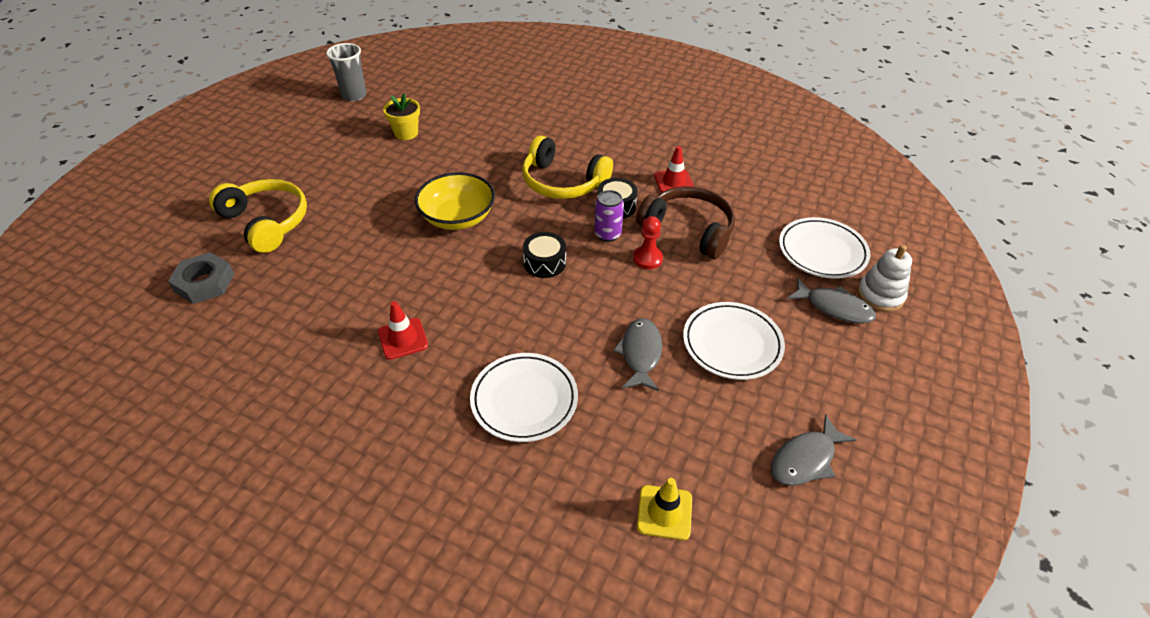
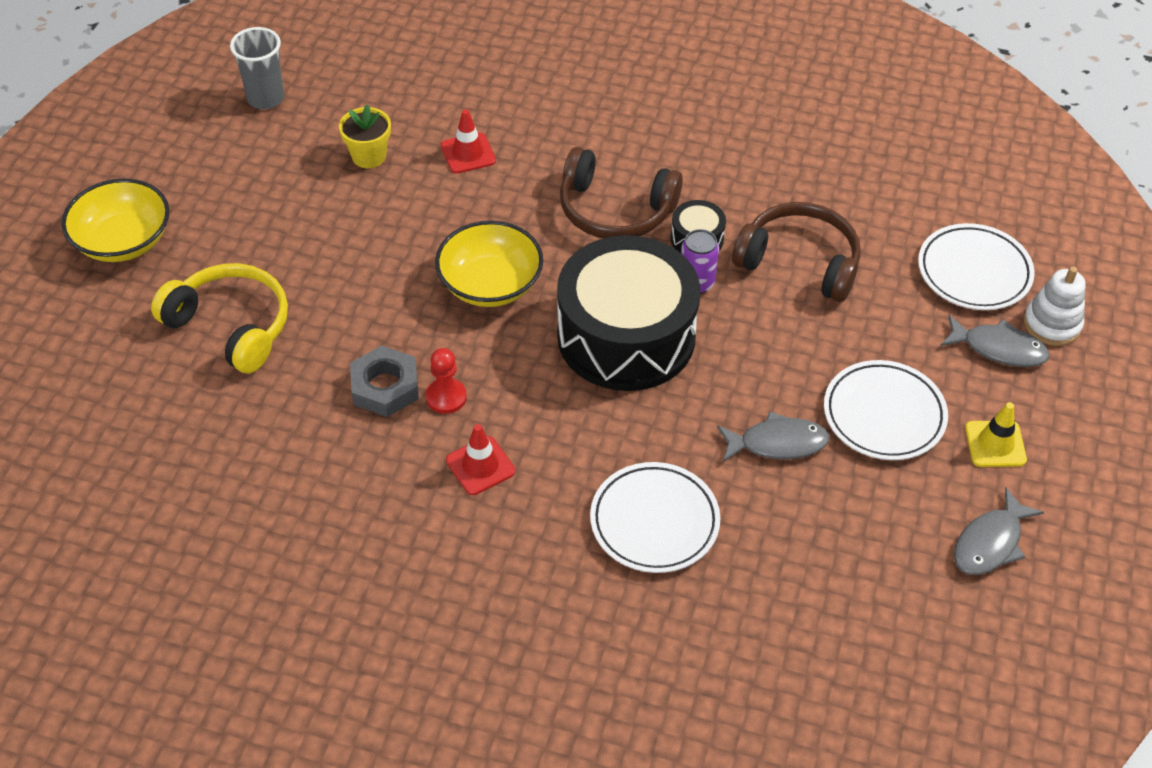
camera: 10 degrees left, 5 degrees up
grey nut [168,252,234,304] -> grey nut moved to [350,345,419,417]
yellow headphones [522,135,613,199] -> brown headphones [560,147,683,238]
black drum [523,232,566,278] -> black drum [557,235,701,391], size x2.47
grey fish [613,318,662,391] -> grey fish turned 90 degrees clockwise [717,411,830,462]
red pawn [633,216,663,269] -> red pawn moved to [426,348,467,414]
yellow traffic cone [637,478,692,540] -> yellow traffic cone moved to [965,402,1027,467]
red traffic cone [654,146,694,193] -> red traffic cone moved to [441,109,496,174]
none -> yellow bowl [62,179,169,262]

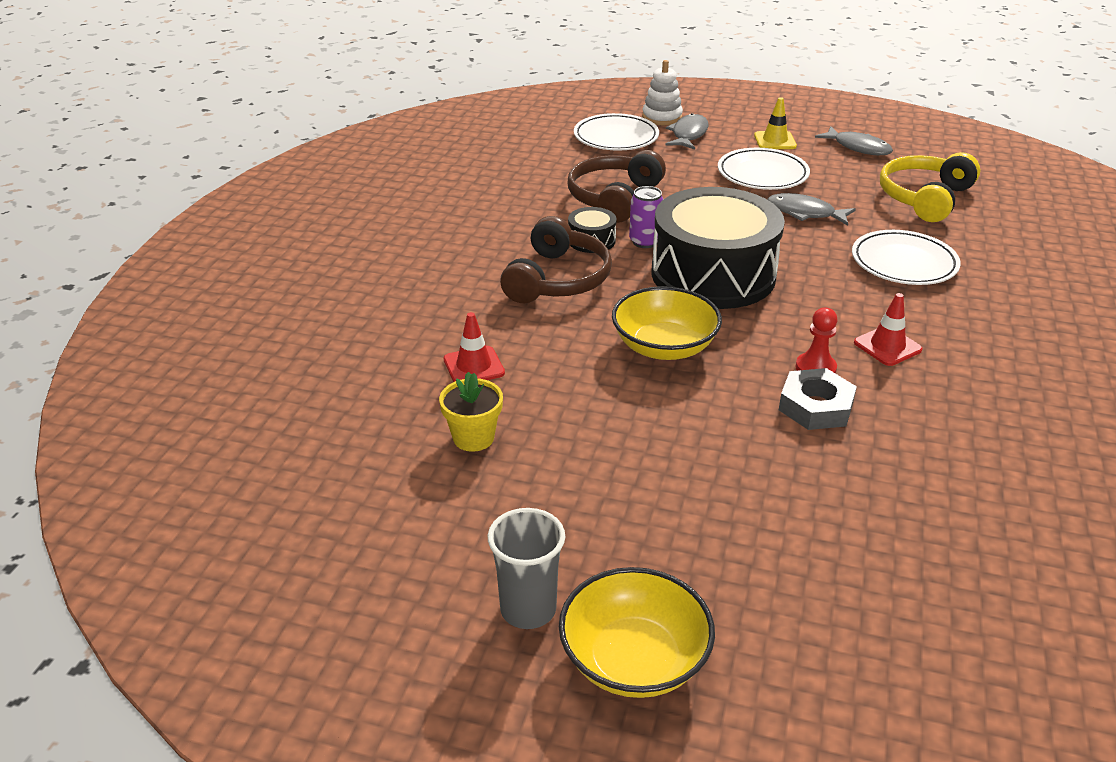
camera: 90 degrees left, 15 degrees down
yellow headphones [151,263,288,374] -> yellow headphones moved to [880,152,980,222]
grey cup [230,27,284,109] -> grey cup moved to [488,508,565,629]
grey fish [717,411,830,462] -> grey fish turned 60 degrees counterclockwise [768,193,856,226]

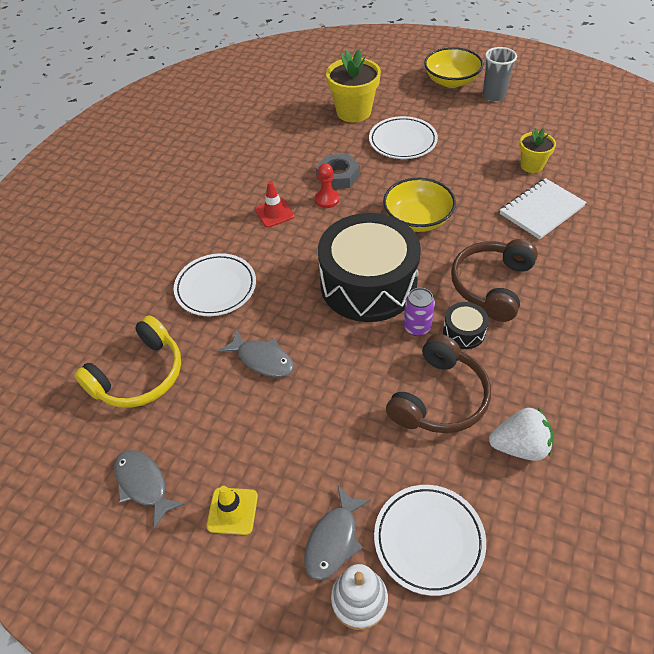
camera: 170 degrees left, 15 degrees up
red traffic cone [444,312,505,382] -> white notebook [500,178,587,240]
white plate [718,148,810,190] -> white plate moved to [369,116,438,159]
none -> yellow flower pot [326,49,381,122]
none -> white strawberry [489,408,553,461]

